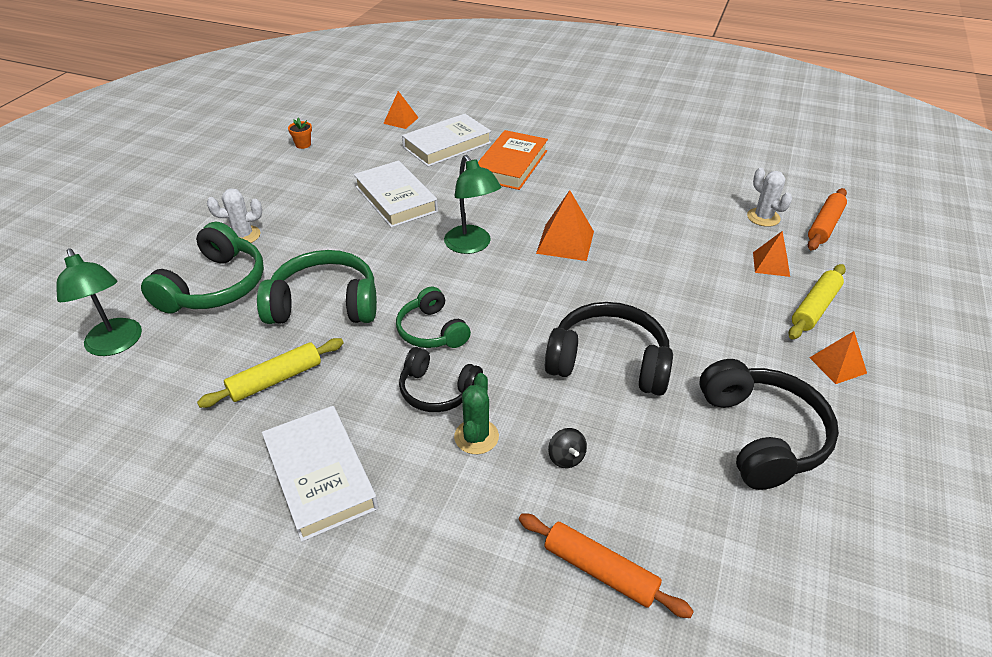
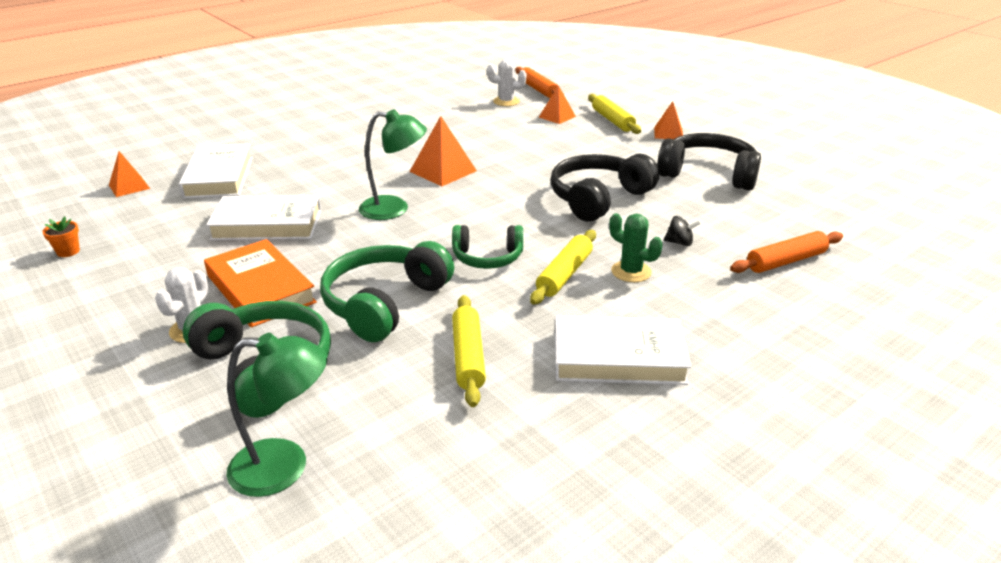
camera: 60 degrees left, 10 degrees down
black headphones [399,347,483,412] -> yellow rolling pin [530,230,596,305]
orange book [478,130,548,190] -> orange book moved to [204,239,317,327]

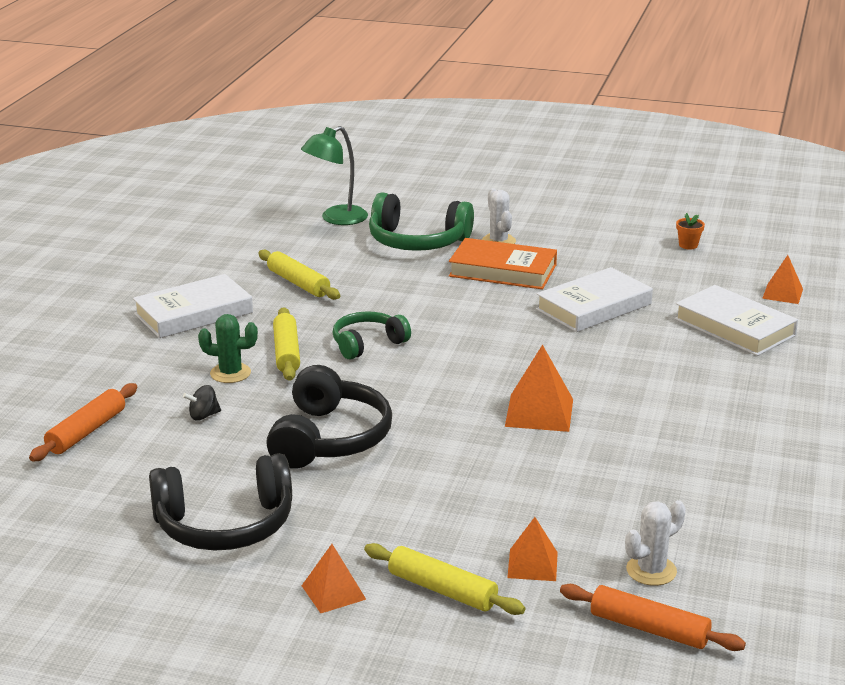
camera: 145 degrees right, 5 degrees down
green headphones [320,241,454,342] -> none
green lamp [359,109,427,220] -> none

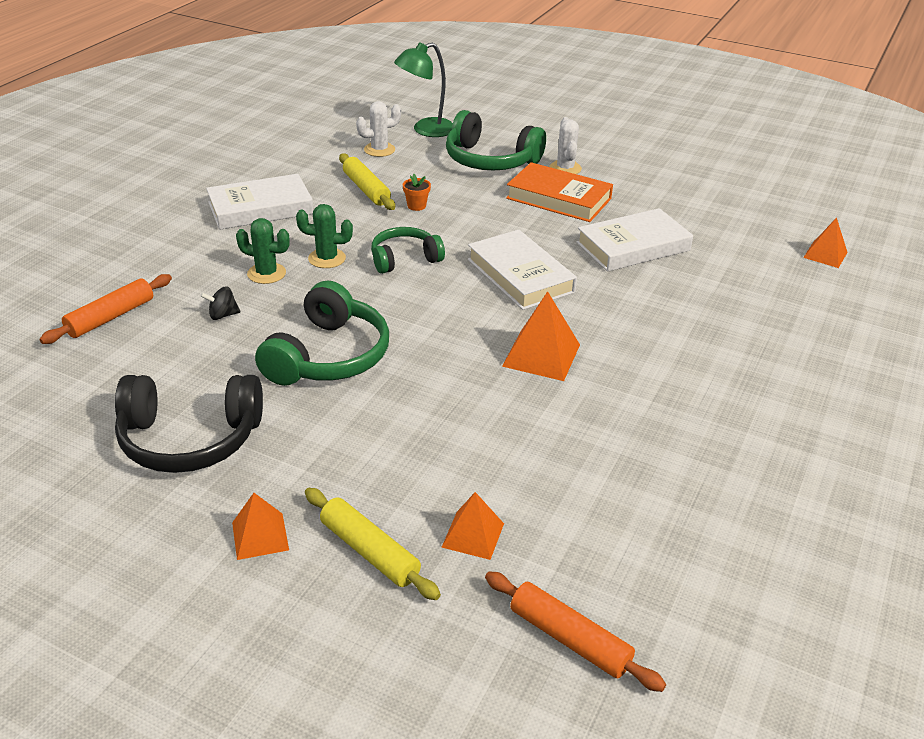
camera: 10 degrees right, 10 degrees up
black headphones [266,365,392,469] -> green headphones [255,280,389,386]
yellow rolling pin [273,307,300,381] -> green cactus [296,204,353,268]
white cactus [625,500,686,586] -> white cactus moved to [356,101,401,157]
white book [674,285,798,356] -> white book moved to [468,229,577,310]
orange flower pot [676,213,705,249] -> orange flower pot moved to [403,174,431,211]

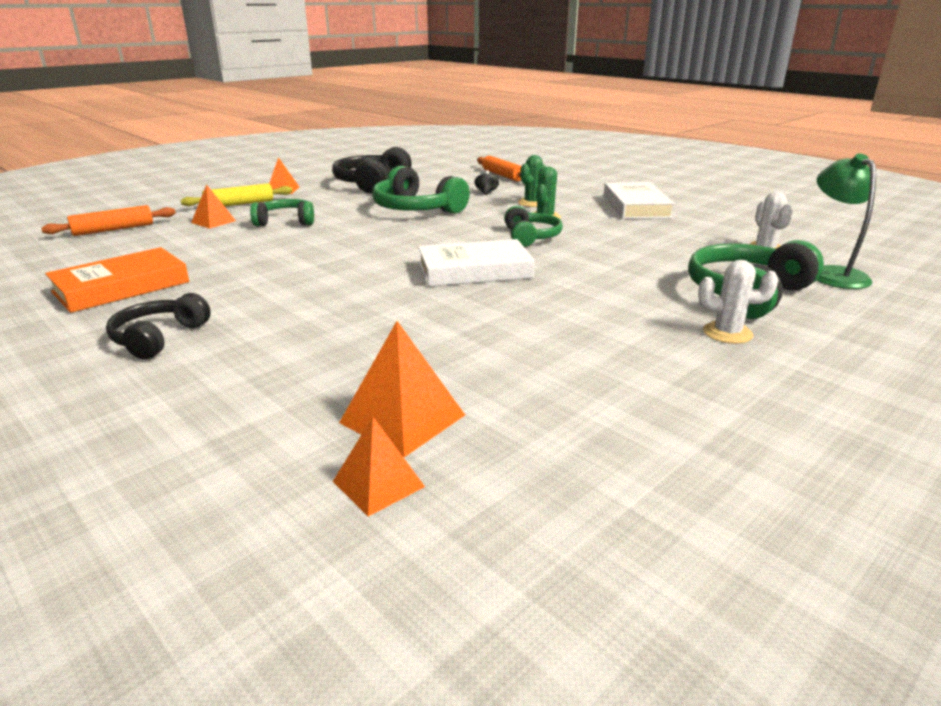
camera: 110 degrees right, 10 degrees down
yellow rolling pin [339,153,395,210] -> none
orange flower pot [403,174,431,211] -> none
orange pyramid [502,291,580,381] -> orange pyramid moved to [339,321,465,457]
orange book [506,162,613,222] -> orange book moved to [45,247,189,313]
white book [576,208,693,272] -> none
none -> black headphones [106,293,211,360]
none -> green headphones [250,199,314,226]

